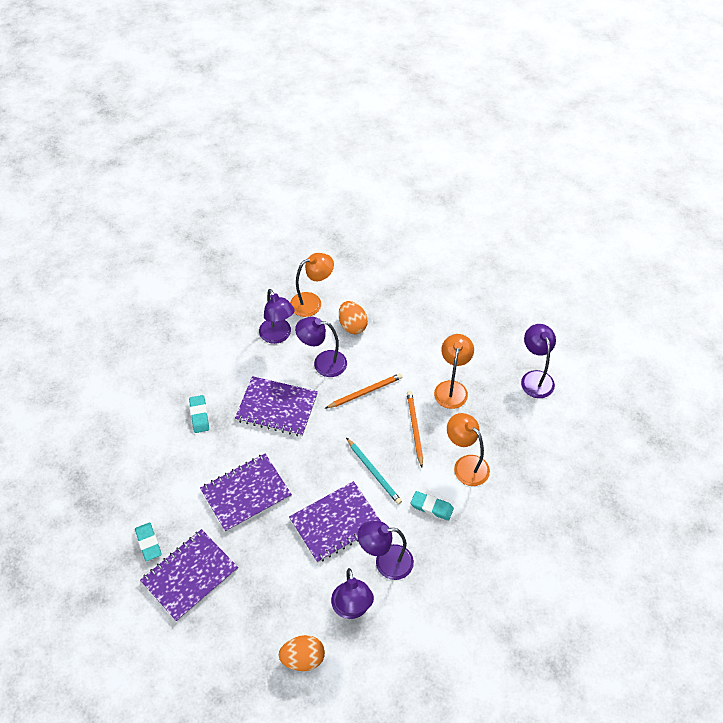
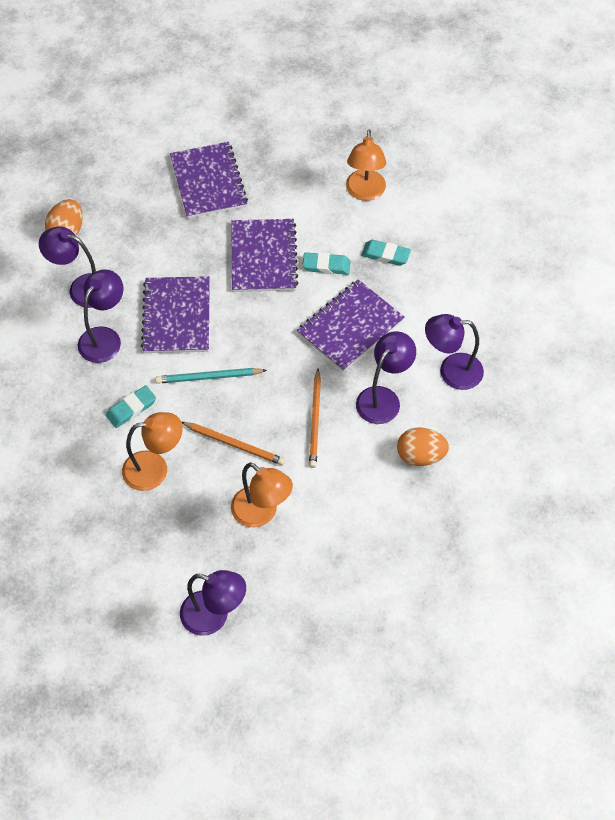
camera: 120 degrees right, 5 degrees up
turquoise eraser [135,522,162,561] -> turquoise eraser moved to [302,252,351,275]
orange lamp [290,253,334,317] -> orange lamp moved to [346,129,386,201]

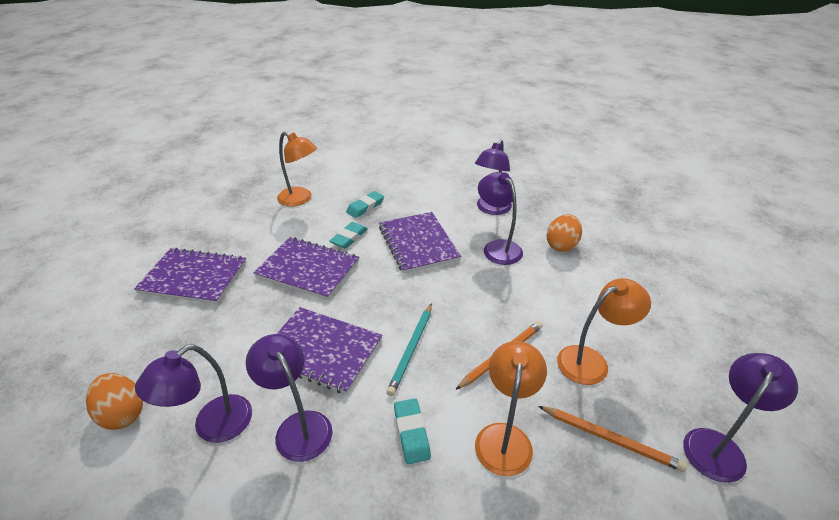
camera: 65 degrees left, 20 degrees down
orange pencil [309,369,321,468] -> orange pencil moved to [538,406,687,472]

